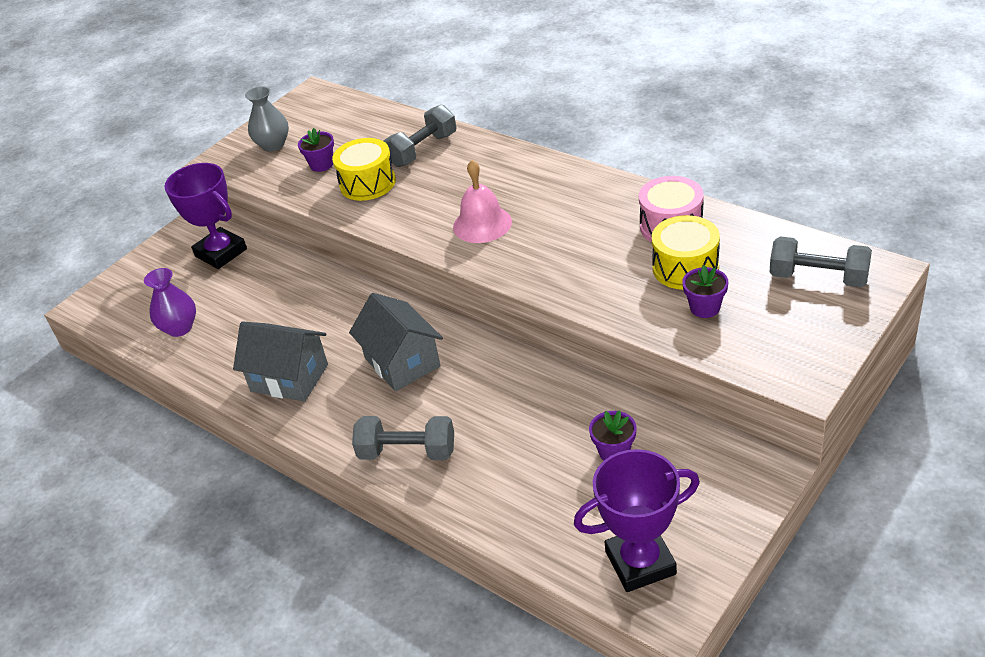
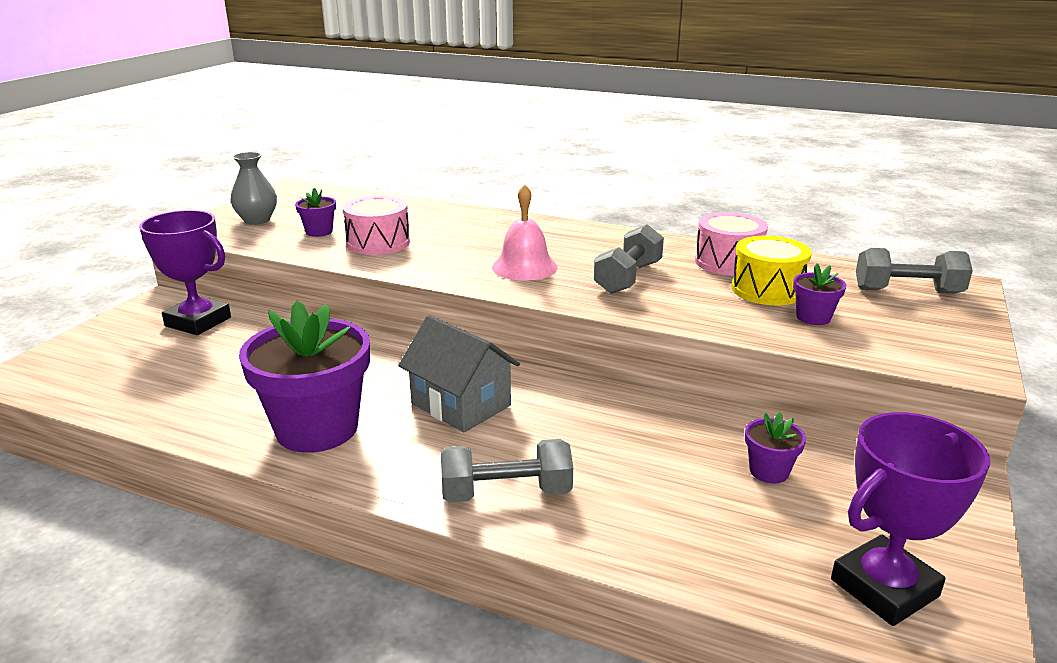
camera: 20 degrees left, 15 degrees down
purple vase [144,268,196,337] -> none
grey house [233,321,328,402] -> purple flower pot [239,301,370,453]
yellow drum [332,138,396,201] -> pink drum [343,196,410,255]
grey dumbbell [383,104,456,167] -> grey dumbbell moved to [594,224,664,294]

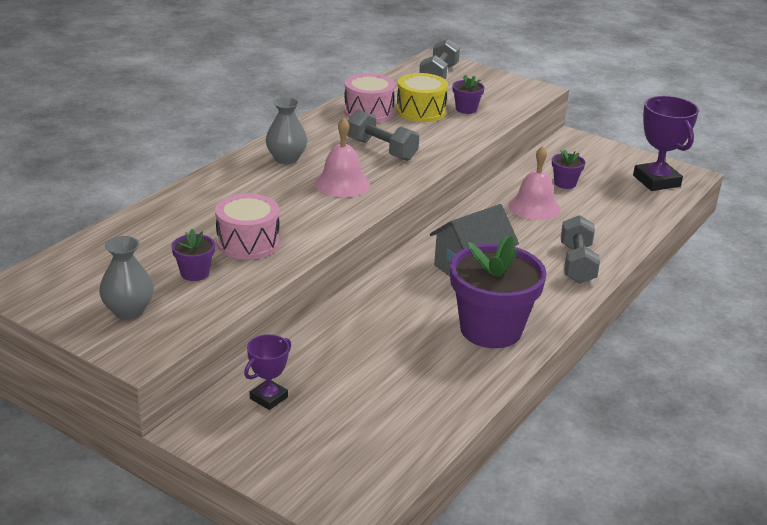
camera: 80 degrees left, 5 degrees up
purple trophy [139,210,231,335] -> purple trophy [244,334,291,410], size x0.57
none -> grey vase [266,97,307,164]
none -> pink bell [509,146,560,220]

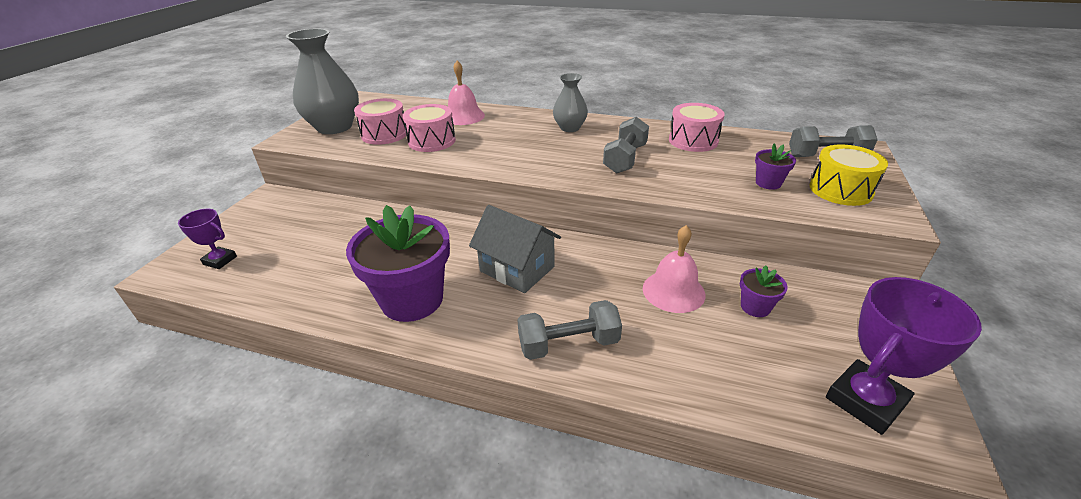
camera: 75 degrees right, 5 degrees up
grey vase [99,236,154,320] -> grey vase [286,29,359,134], size x1.78
purple flower pot [171,229,215,281] -> pink drum [354,98,408,145]
purple trophy [244,334,291,410] -> purple trophy moved to [178,209,237,269]
pink bell [315,118,370,197] -> pink bell moved to [448,61,485,125]
yellow drum [396,73,448,122] -> yellow drum moved to [809,144,888,206]

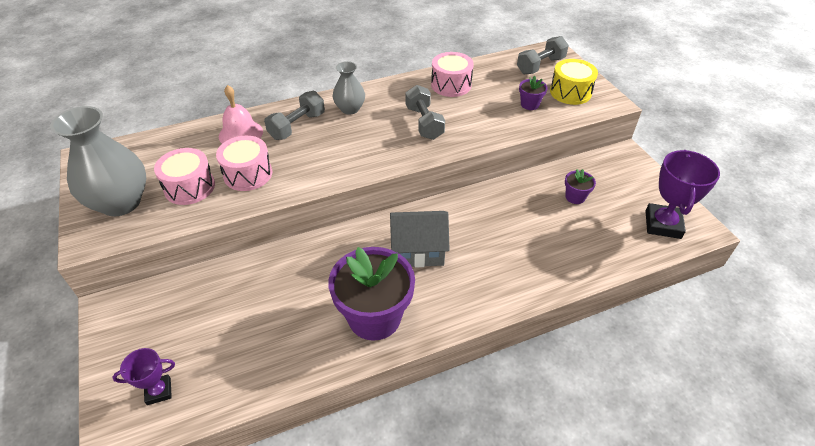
camera: 40 degrees left, 10 degrees up
grey dumbbell [517,300,622,360] -> grey dumbbell moved to [264,91,325,140]
pink bell [643,225,706,313] -> none

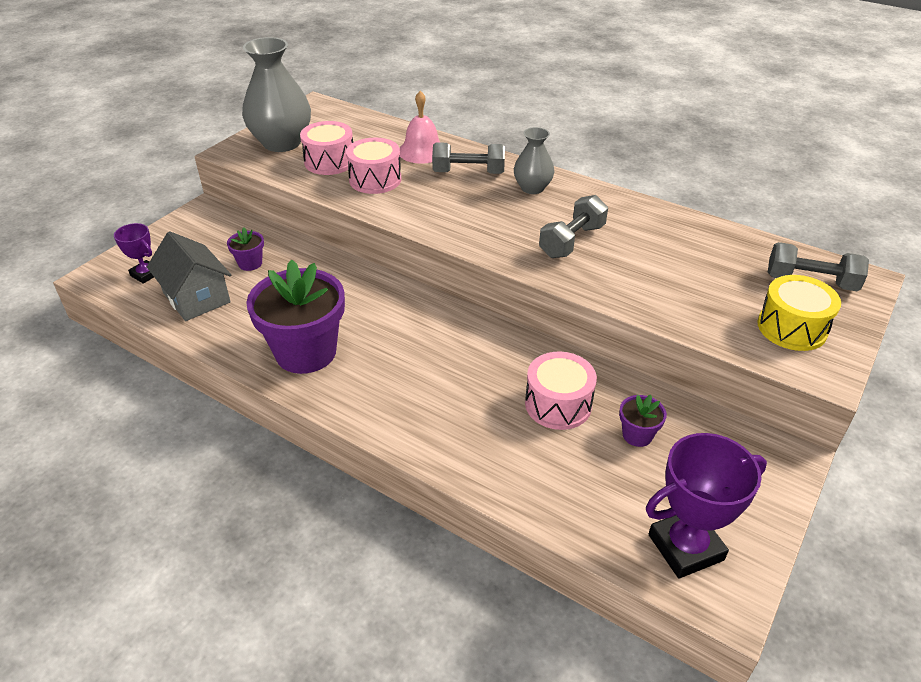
camera: 55 degrees right, 5 degrees down
grey house [390,211,450,268] -> grey house moved to [147,231,231,321]
pink drum [431,52,474,97] -> pink drum moved to [525,352,597,430]
purple flower pot [519,76,548,110] -> purple flower pot moved to [227,228,264,271]

